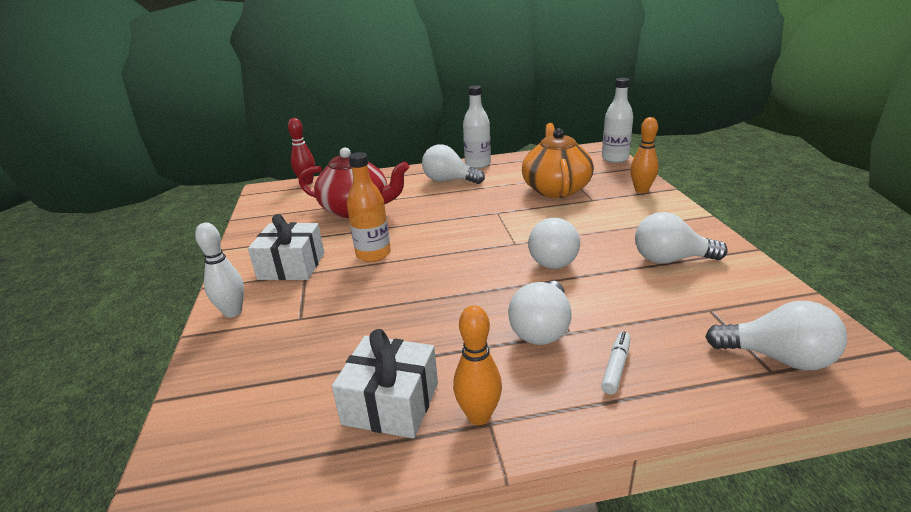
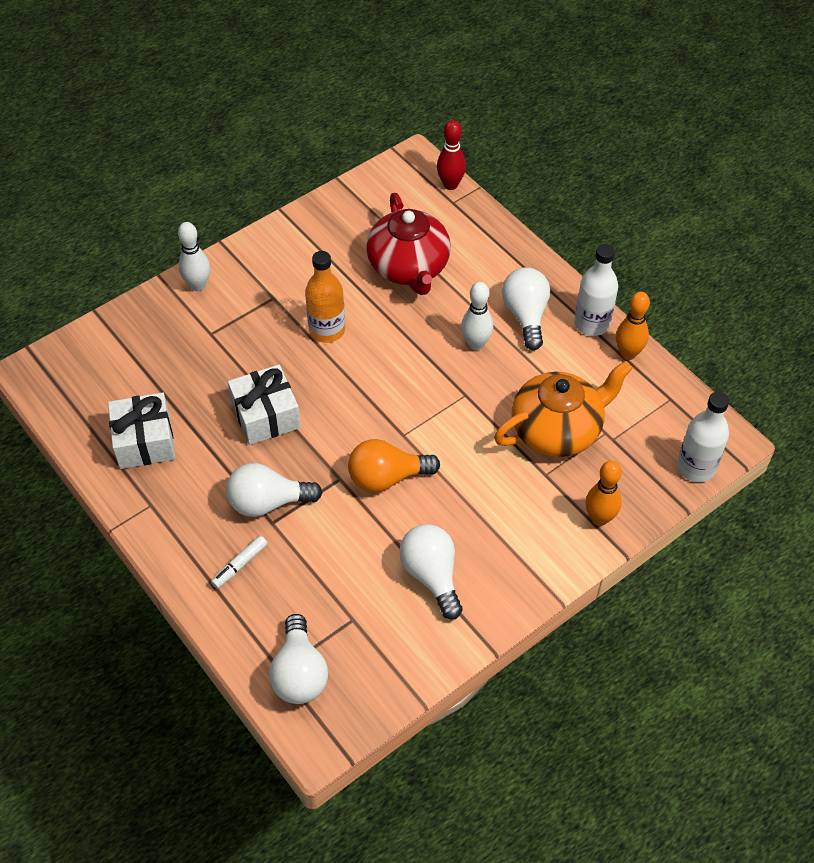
camera: 60 degrees right, 25 degrees up
white gift [248,214,324,280] -> white gift moved to [228,365,301,445]
orange bowling pin [453,305,502,425] -> orange bowling pin moved to [616,292,650,360]
white light bulb [528,218,580,269] -> orange light bulb [348,439,440,492]
white marker [601,332,630,395] -> white marker turned 135 degrees clockwise [211,536,267,589]
none -> white bowling pin [461,282,493,351]

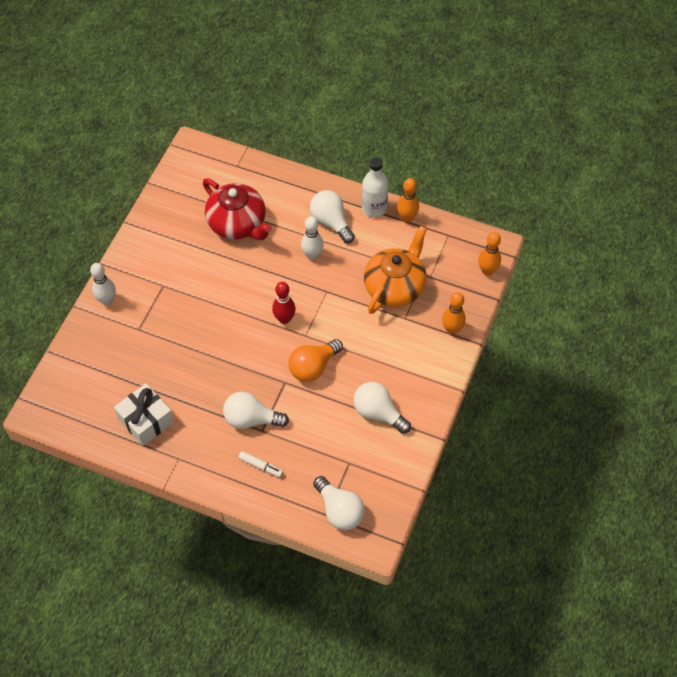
camera: 30 degrees left, 5 degrees up
white marker [211,536,267,589] -> white marker turned 75 degrees counterclockwise [238,451,283,477]
white light bulb [226,463,323,517] -> white light bulb turned 45 degrees clockwise [223,391,289,429]
white gift [228,365,301,445] -> none
orange bottle [305,251,345,343] -> none
red bowling pin [437,120,466,190] -> red bowling pin moved to [272,282,296,324]
white bottle [677,392,729,482] -> orange bowling pin [478,232,501,276]

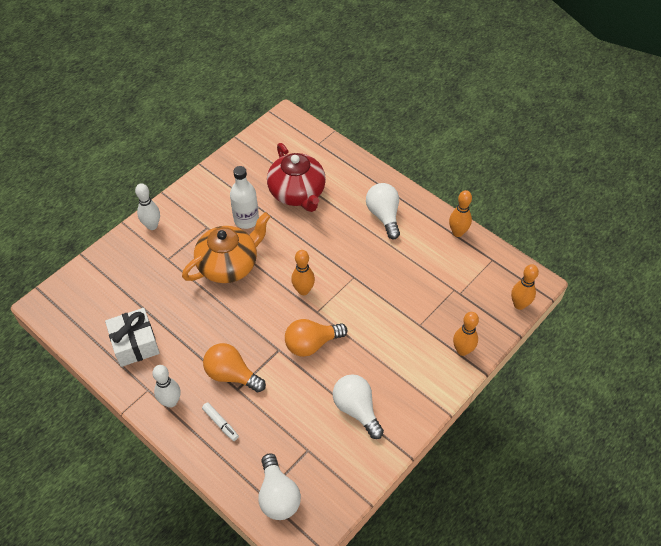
camera: 20 degrees right, 5 degrees down
white light bulb [223,391,289,429] -> orange light bulb [203,343,266,392]
red bowling pin [272,282,296,324] -> orange bowling pin [291,250,315,295]
white bowling pin [301,216,324,260] -> white bowling pin moved to [152,365,180,408]
white bottle [362,157,388,218] -> white bottle moved to [230,166,259,229]
orange teapot [364,226,427,314] -> orange teapot moved to [182,212,270,283]

